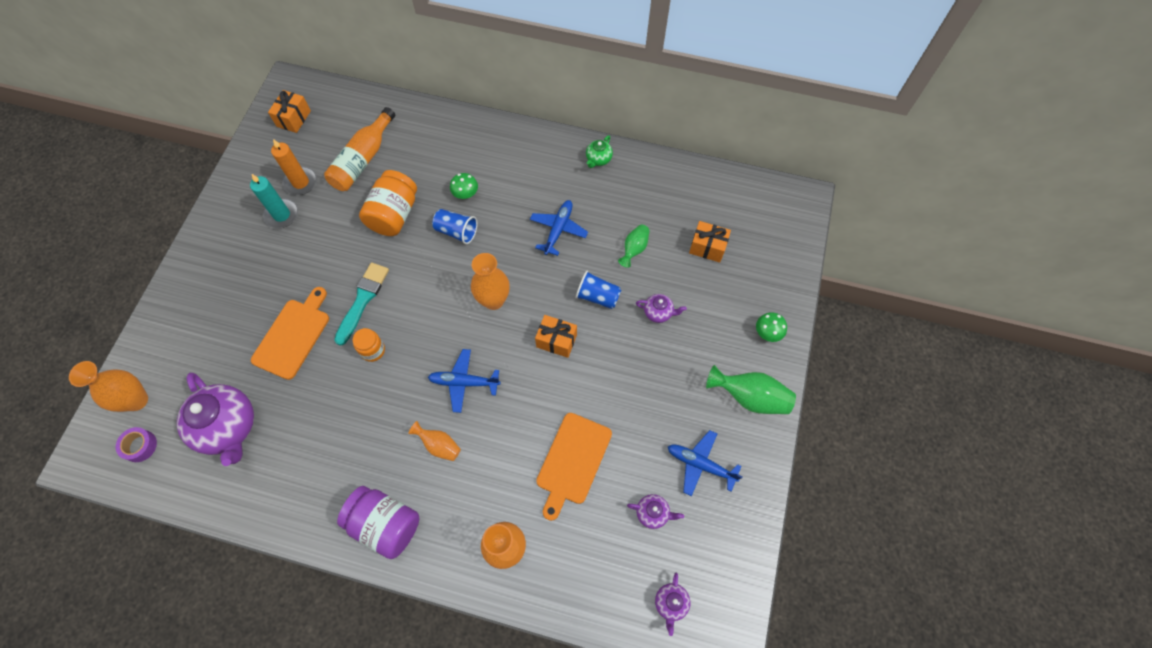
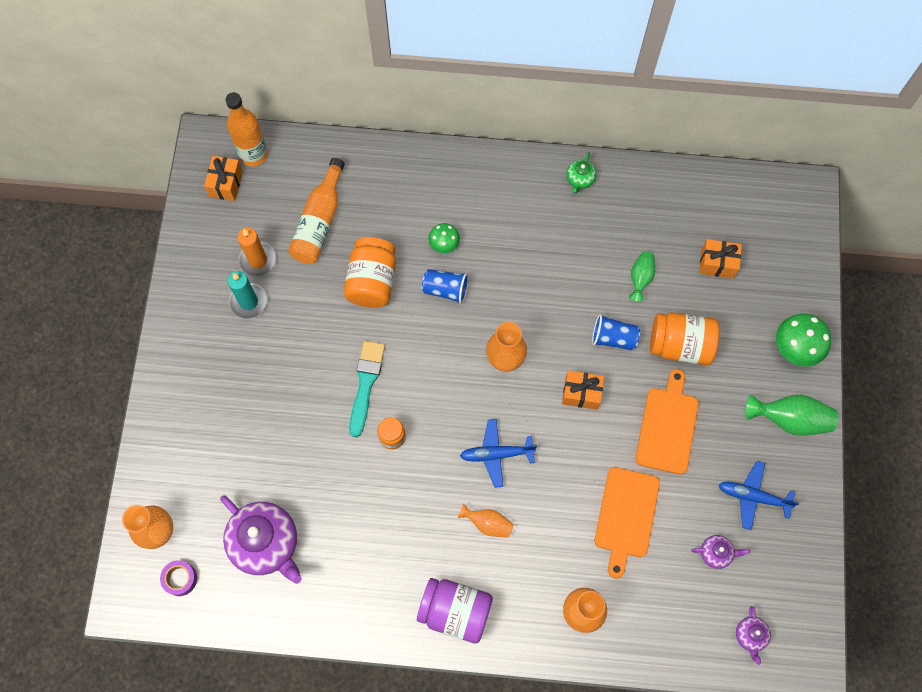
camera: 10 degrees left, 5 degrees up
orange cutting board [251,287,329,380] -> orange cutting board moved to [636,369,699,475]
blue plane [530,200,588,256] -> none
purple teapot [636,294,687,323] -> orange jar [650,312,720,365]
green mushroom [756,312,787,342] -> green mushroom [776,314,831,366], size x1.68
none -> orange bottle [225,92,268,167]

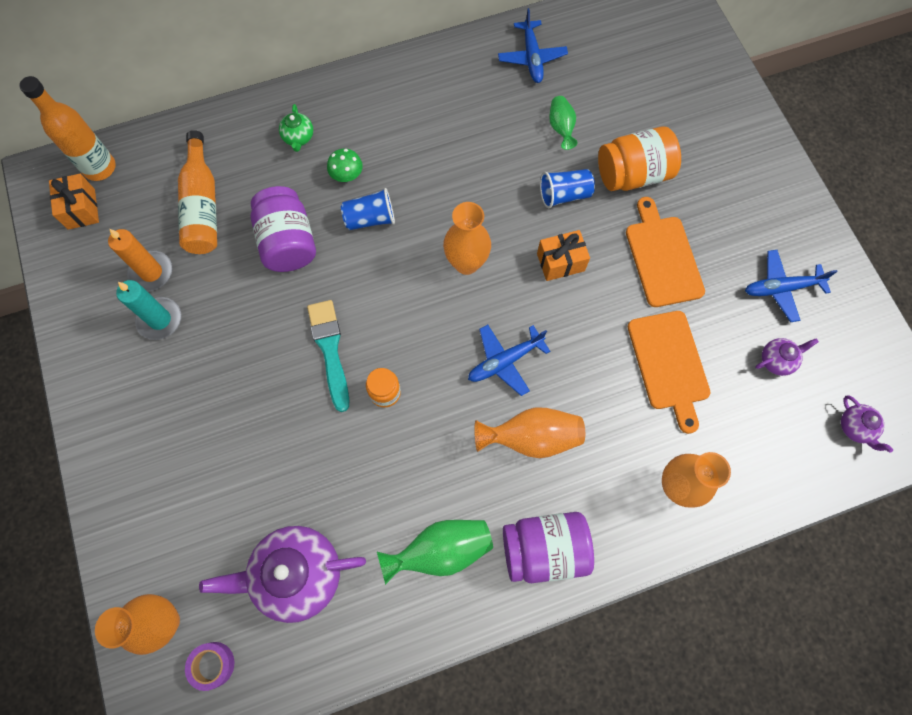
camera: 25 degrees left, 0 degrees up
purple teapot [220,495,302,584] -> purple teapot turned 150 degrees clockwise [199,526,366,623]
orange jar [344,237,396,308] -> purple jar [251,186,316,272]
orange vase [458,504,514,538] -> orange vase [474,407,585,458], size x1.64
green teapot [566,152,596,194] -> green teapot moved to [279,104,313,152]
orange gift [699,239,742,279] -> none
green vase [745,395,838,436] -> green vase moved to [377,520,493,585]
green mushroom [776,314,831,366] -> none
none -> blue plane [498,8,568,83]

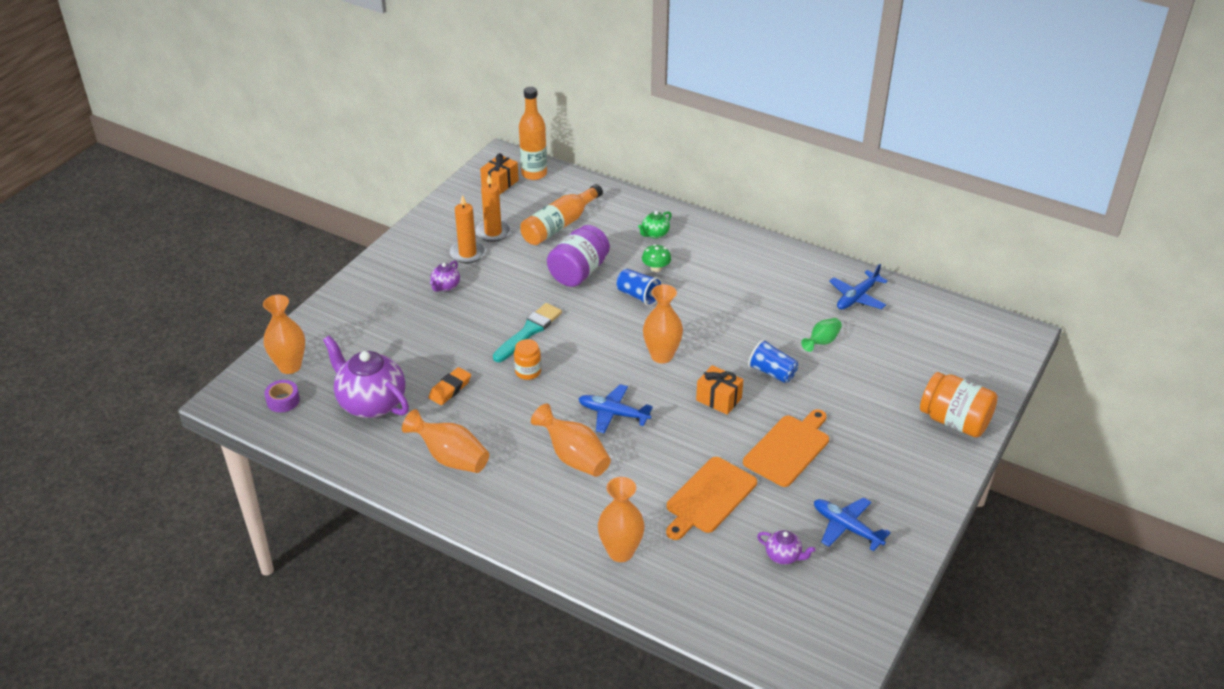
camera: 50 degrees right, 30 degrees down
turquoise candle [116,280,182,340] -> orange candle [450,195,485,263]
green vase [377,520,493,585] -> orange vase [402,409,489,473]
purple jar [503,512,594,583] -> none
orange jar [598,126,681,191] -> orange jar moved to [920,372,998,437]
purple teapot [841,396,893,453] -> purple teapot moved to [430,260,460,292]
none -> orange eraser [428,367,471,405]

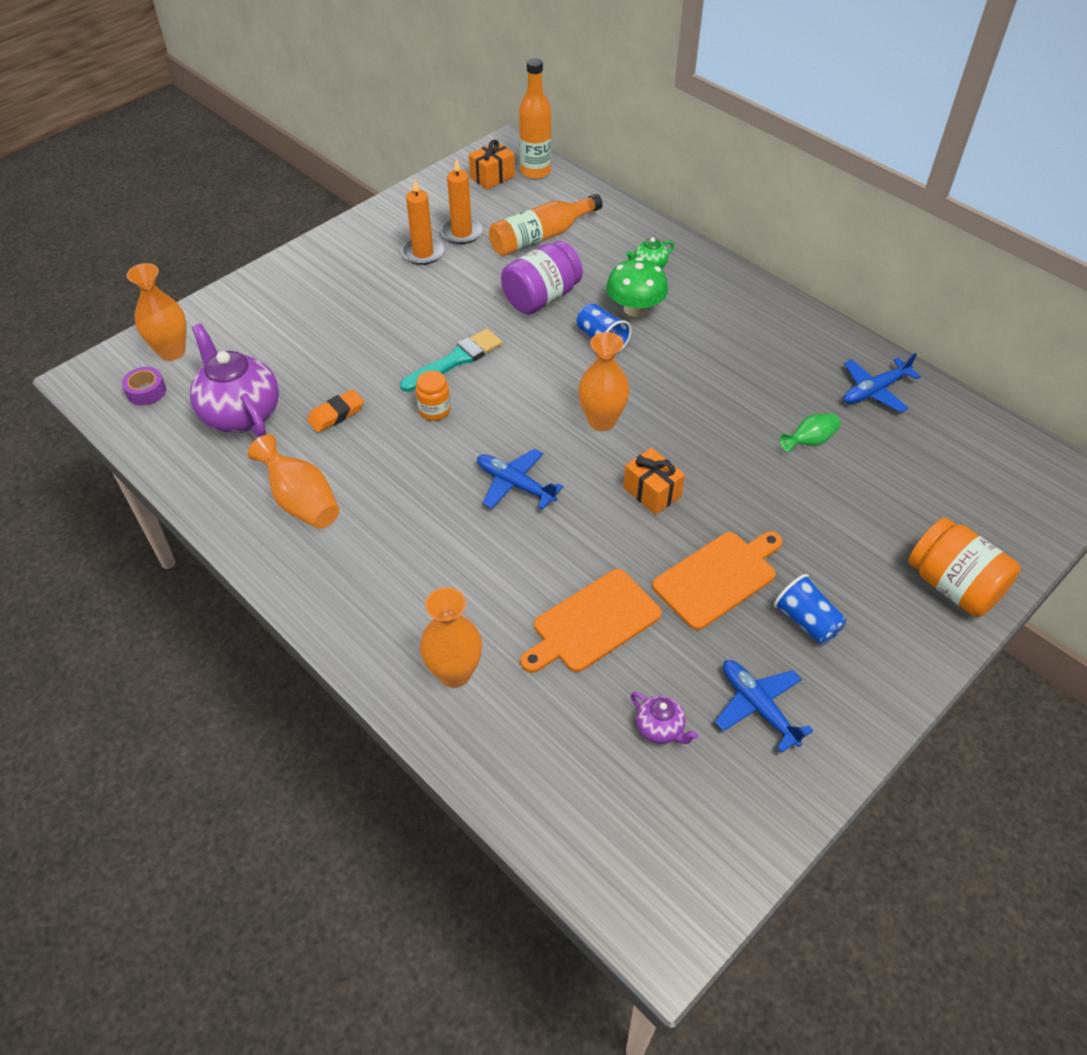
camera: 15 degrees right, 10 degrees up
purple teapot [430,260,460,292] -> none
orange vase [531,404,611,477] -> none
green mushroom [642,244,671,272] -> green mushroom [606,257,668,317], size x1.68
blue cup [748,339,798,383] -> blue cup moved to [774,574,846,645]

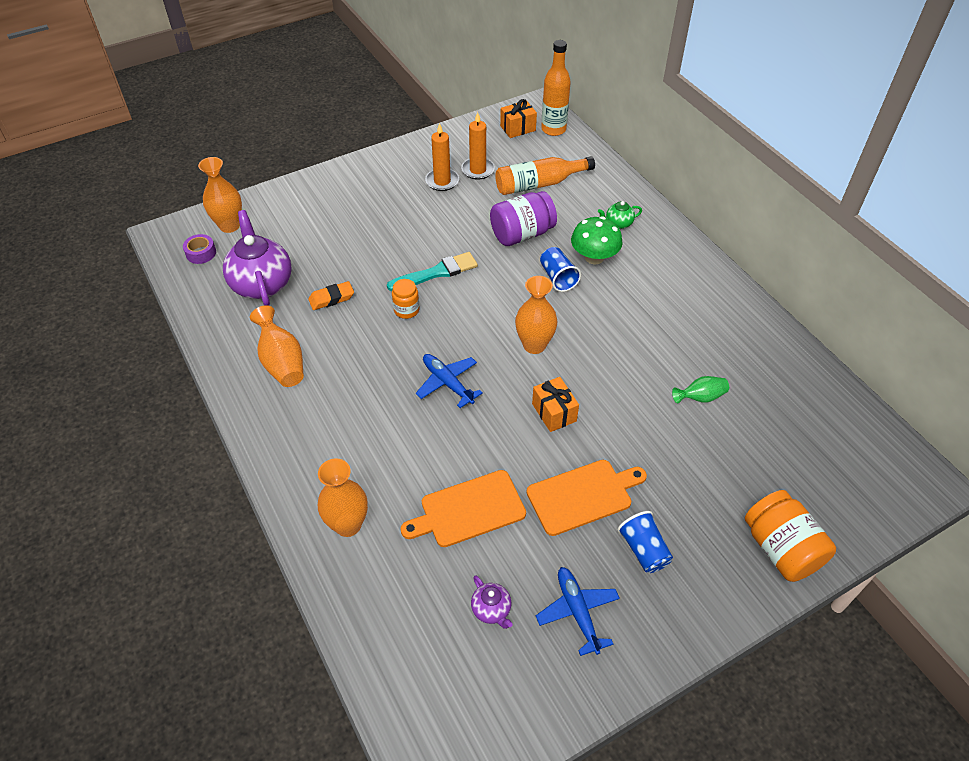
camera: 15 degrees right, 0 degrees up
blue plane [844,353,921,413] -> none

